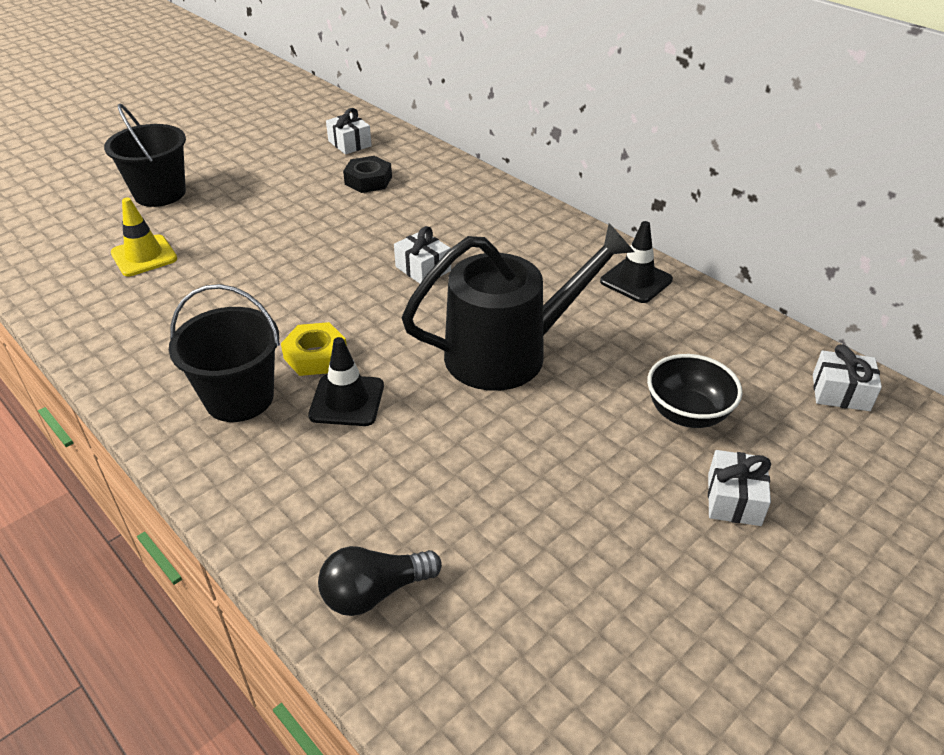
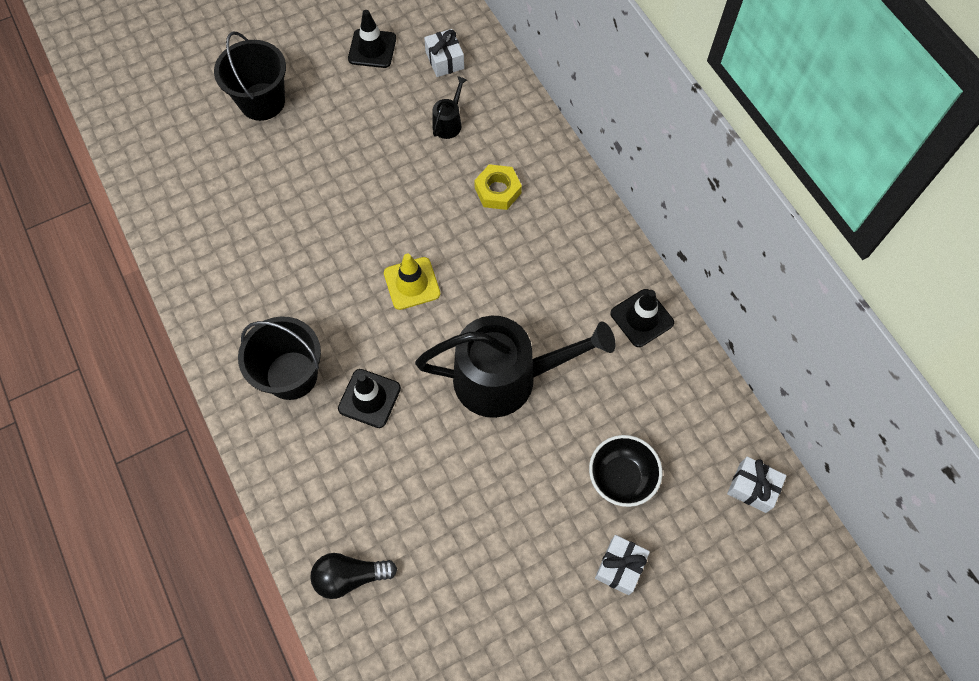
camera: 15 degrees right, 25 degrees up
yellow traffic cone [111,198,177,276] -> yellow traffic cone moved to [384,254,440,310]
yellow nut [281,322,347,376] -> yellow nut moved to [474,164,522,210]
black nut [343,156,392,193] -> black watering can [432,76,467,139]
white gift [394,226,451,283] -> none
none -> black traffic cone [348,10,396,68]

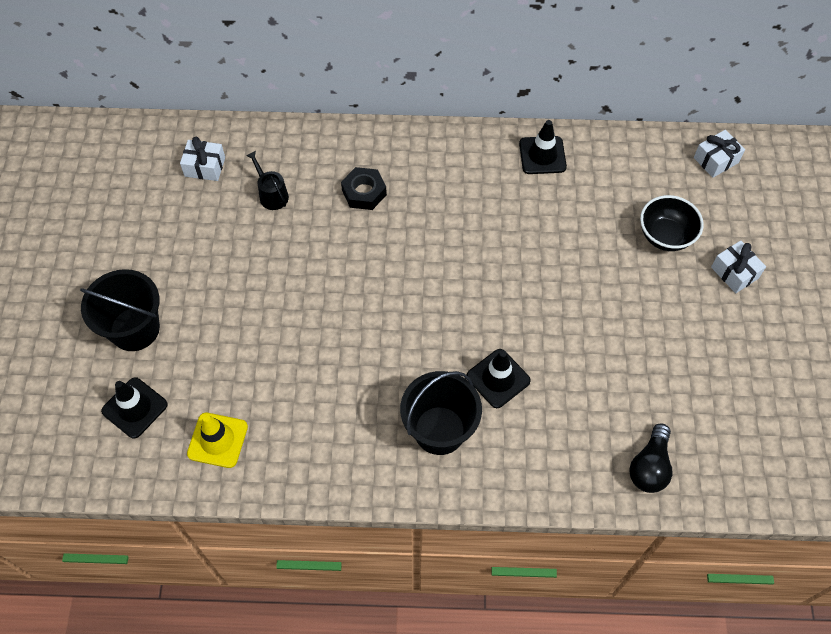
camera: 60 degrees left, 5 degrees down
black traffic cone [348,10,396,68] -> black traffic cone moved to [101,377,168,439]
yellow traffic cone [384,254,440,310] -> yellow traffic cone moved to [187,413,248,468]
black watering can [415,316,615,418] -> none
yellow nut [474,164,522,210] -> black nut [341,167,387,210]

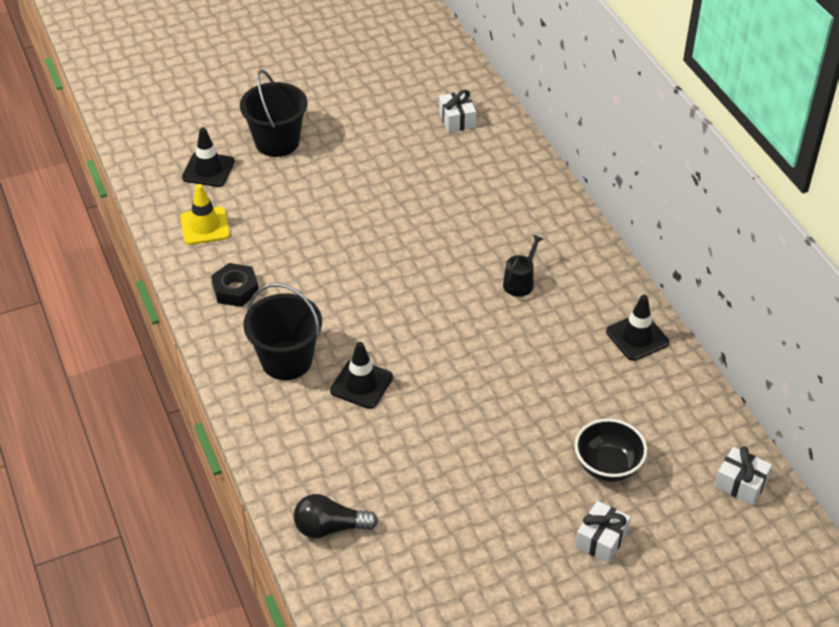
camera: 65 degrees right, 15 degrees down
black watering can [246,151,289,210] -> black watering can moved to [503,235,543,297]
black nut [341,167,387,210] -> black nut moved to [211,263,259,307]

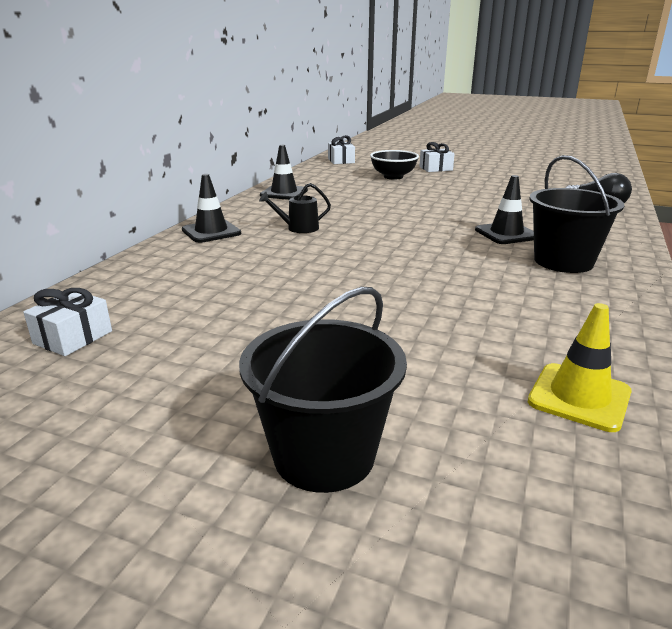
camera: 135 degrees left, 20 degrees down
black traffic cone [182,128,235,187] -> black traffic cone moved to [182,174,241,243]
black nut [211,263,259,307] -> none

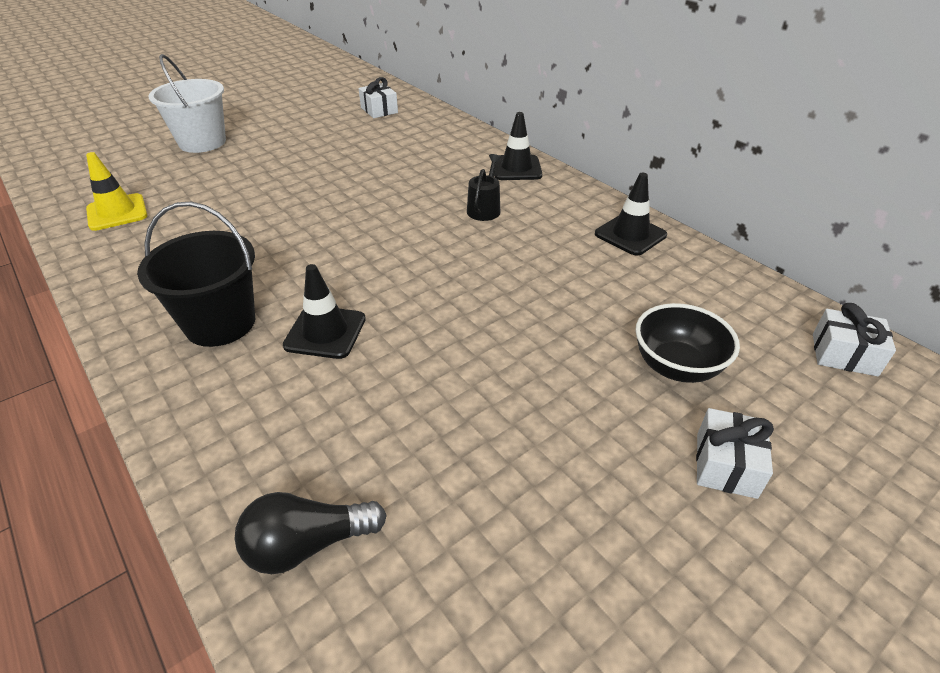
camera: 120 degrees right, 15 degrees up
black bucket [239,287,407,493] -> white bucket [148,54,226,153]

